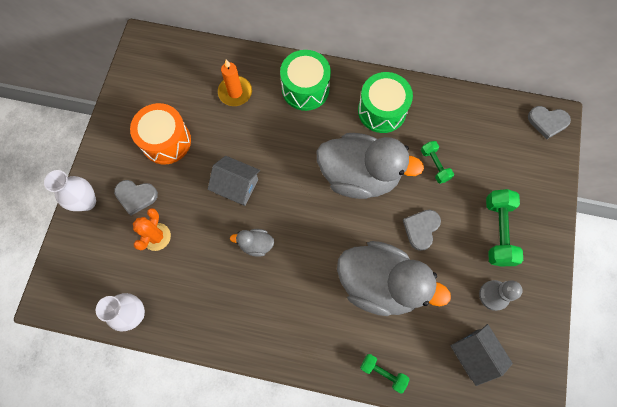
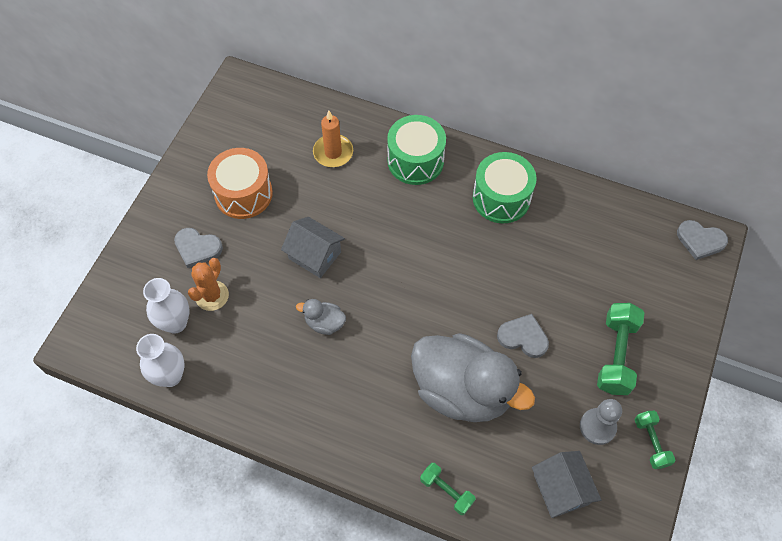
camera: 10 degrees right, 10 degrees down
white vase [44,170,96,211] -> white vase moved to [143,278,189,334]
grey duck [317,133,424,199] -> none
grey heart [403,210,441,251] -> grey heart turned 75 degrees clockwise [497,314,549,358]
green dumbbell [421,141,454,184] -> green dumbbell moved to [635,411,675,469]

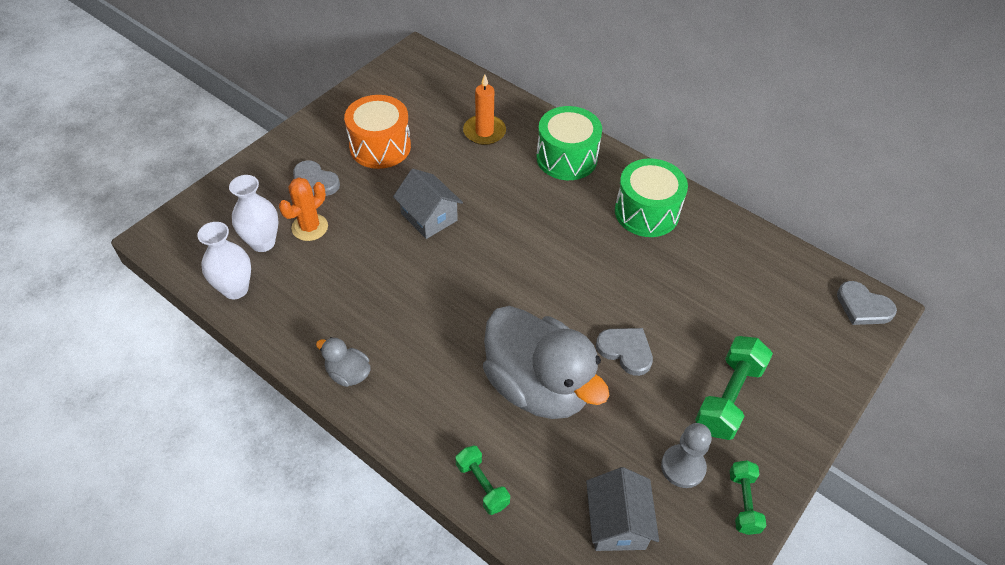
camera: 15 degrees right, 10 degrees down
grey duck [296,299,346,335] -> grey duck moved to [316,337,371,387]

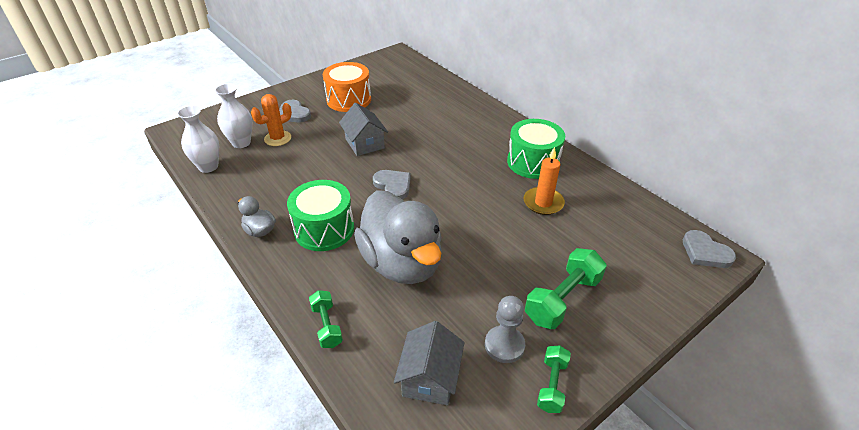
camera: 15 degrees right, 10 degrees down
orange candle [463,74,506,145] -> orange candle moved to [524,147,565,215]
green drum [536,106,602,180] -> green drum moved to [287,180,354,251]
grey heart [596,328,653,376] -> grey heart moved to [373,170,411,199]

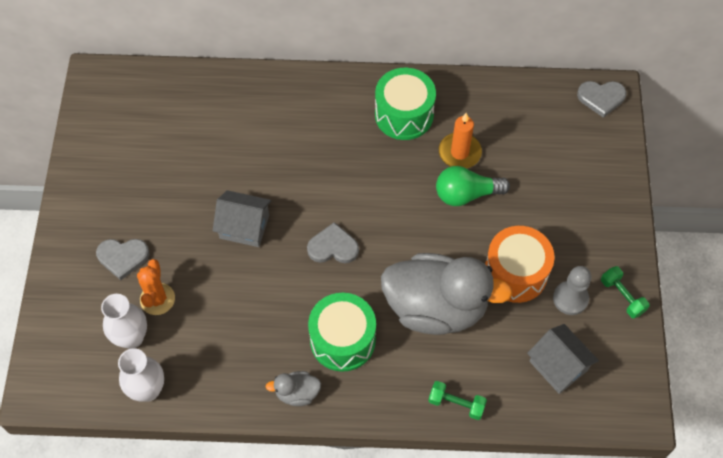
camera: 50 degrees left, 20 degrees up
orange drum [323,62,371,112] -> orange drum moved to [485,226,554,303]
green dumbbell [525,248,607,329] -> none
none -> green light bulb [436,166,510,206]

